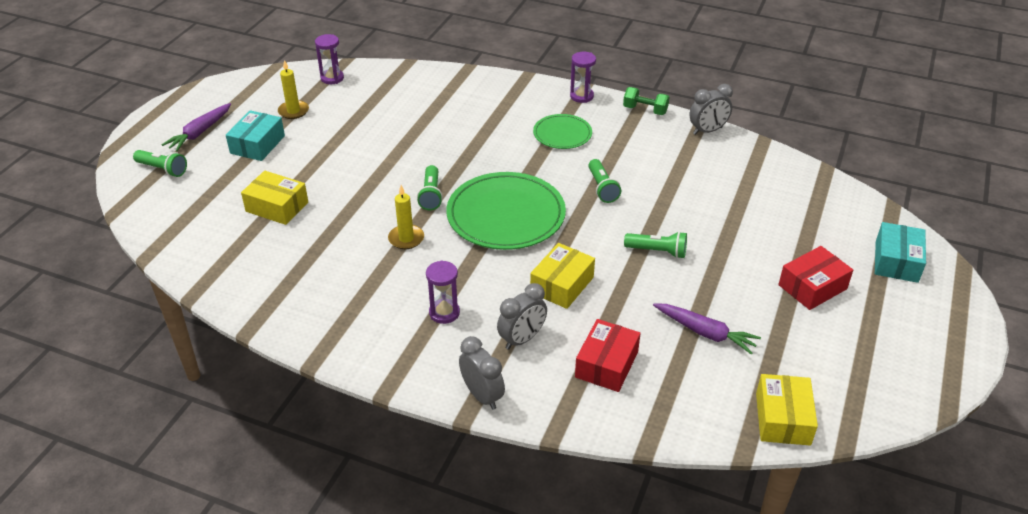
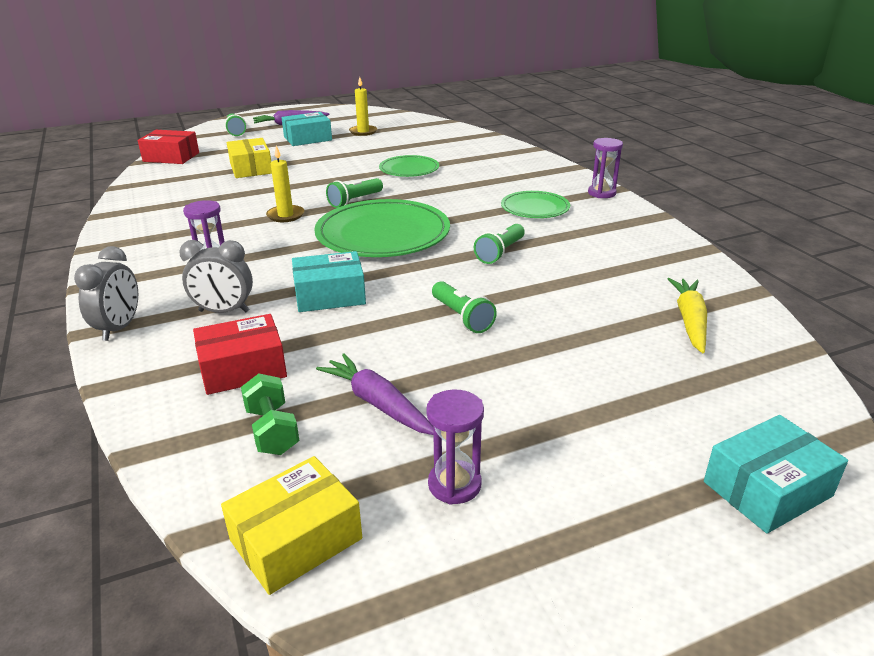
camera: 45 degrees right, 10 degrees down
purple hourglass [315,34,344,84] -> purple hourglass moved to [426,390,484,505]
yellow box [530,243,595,309] -> turquoise box [292,251,366,312]
green dumbbell [623,87,670,115] -> green dumbbell moved to [241,373,299,455]
purple carrot [653,303,761,355] -> purple carrot turned 150 degrees clockwise [316,353,433,435]
grey clock [689,84,733,135] -> none
red box [778,246,853,310] -> red box moved to [138,130,199,164]
none -> green plate [379,155,439,177]
none -> yellow carrot [668,278,707,354]

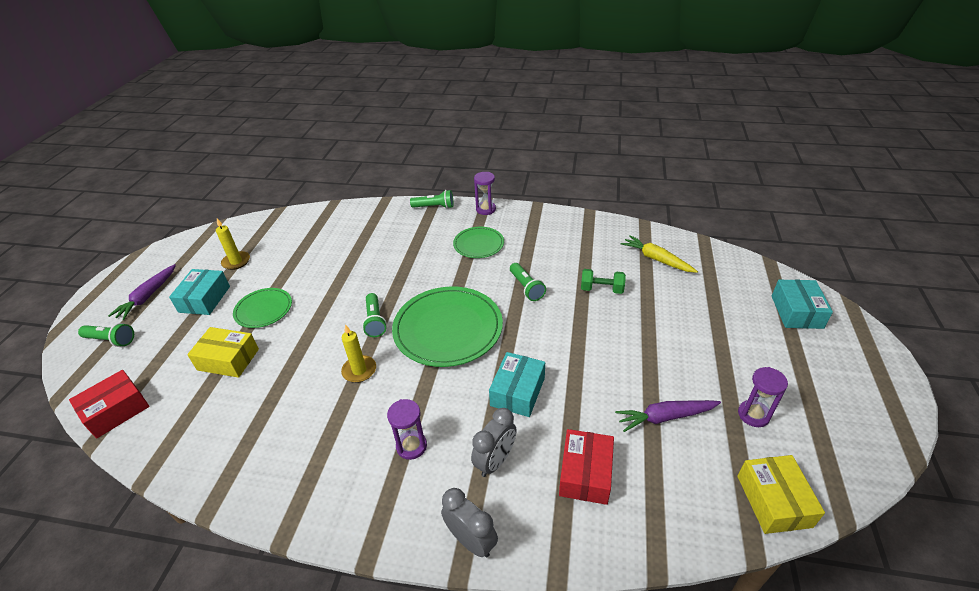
camera: 55 degrees left, 10 degrees up
green dumbbell [241,373,299,455] -> green dumbbell moved to [581,269,626,294]
green plate [379,155,439,177] -> green plate moved to [233,288,292,328]
green flashlight [432,281,497,333] -> green flashlight moved to [410,190,453,209]

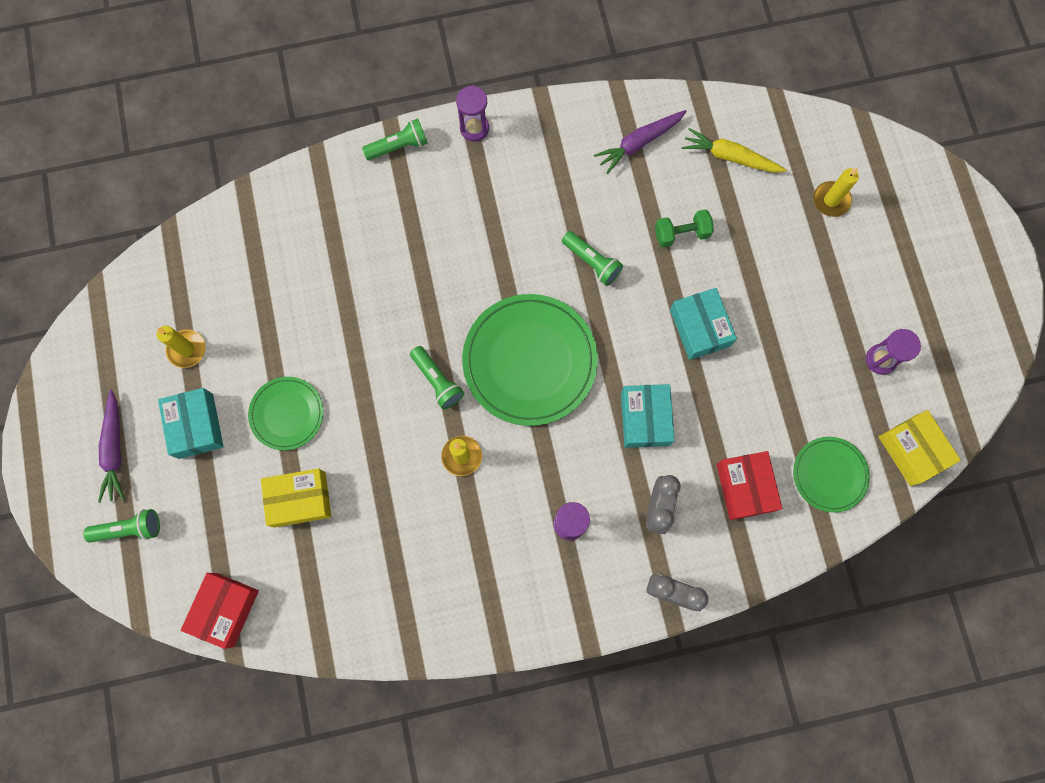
camera: 25 degrees left, 35 degrees up
green plate [453,227,504,258] -> green plate moved to [793,437,870,513]
purple carrot [615,400,721,432] -> purple carrot moved to [594,110,687,174]
turquoise box [772,280,833,329] -> turquoise box moved to [670,288,737,360]
none -> yellow candle [813,167,859,217]

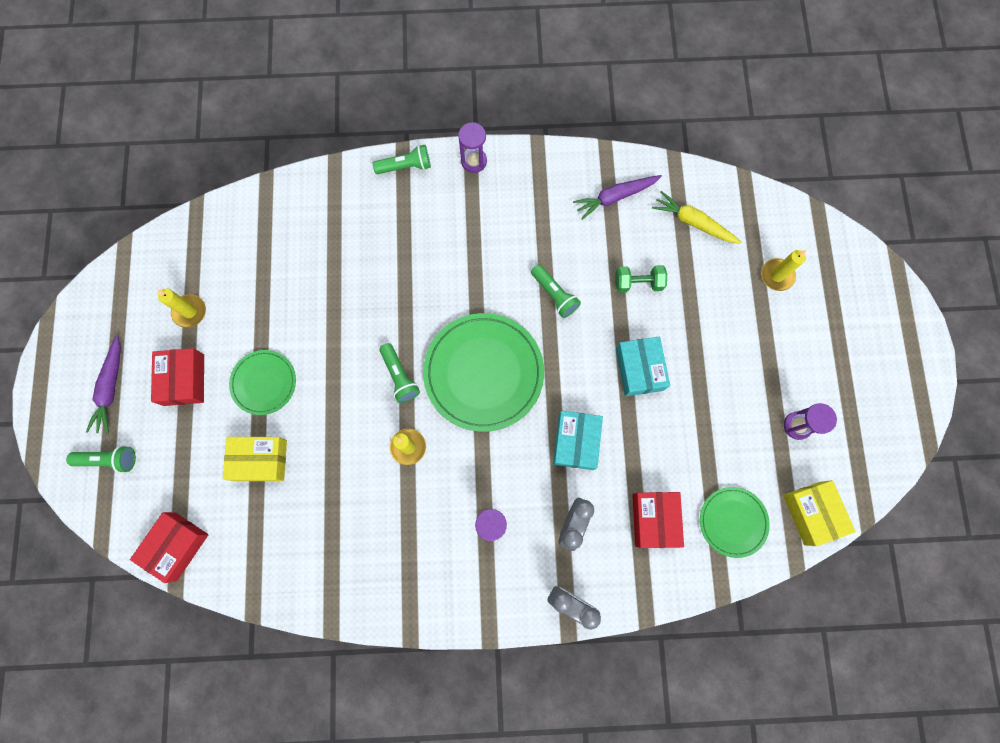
camera: 10 degrees right, 0 degrees up
turquoise box [158,388,224,459] -> red box [151,348,204,406]

